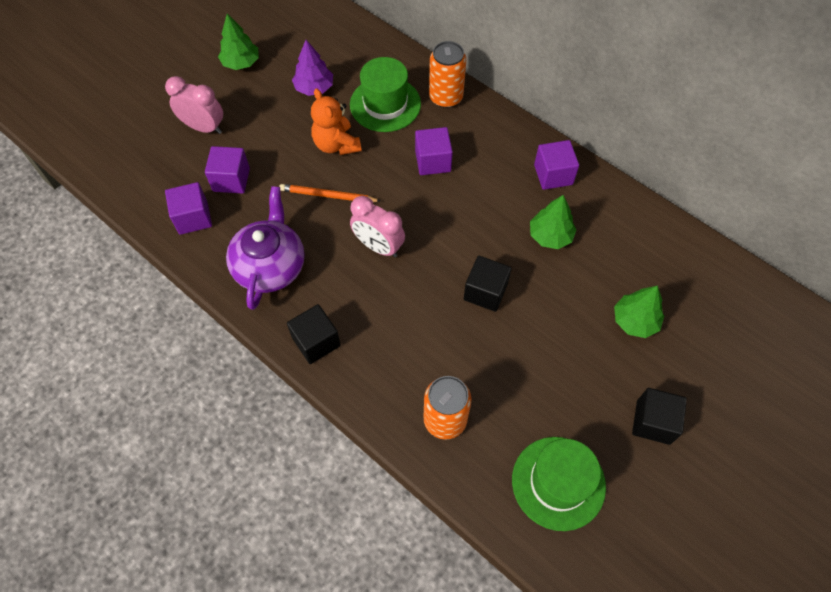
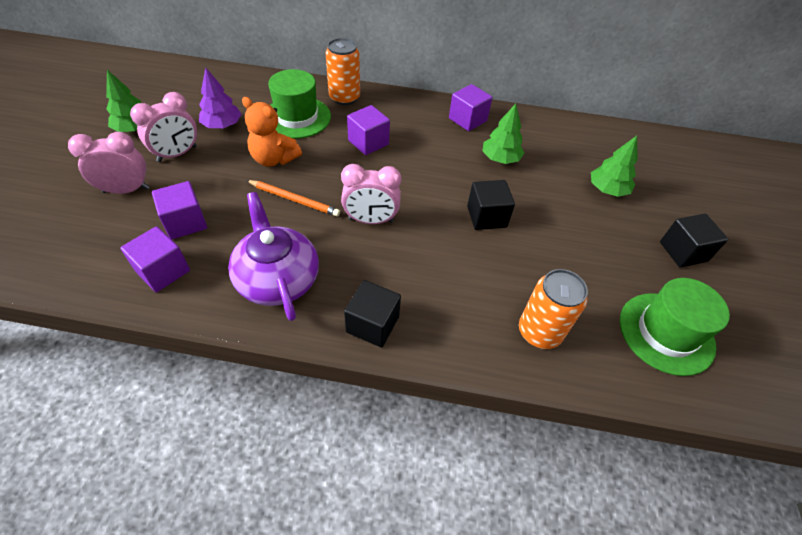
camera: 35 degrees left, 10 degrees down
orange pencil [279,184,381,202] -> orange pencil turned 135 degrees counterclockwise [246,180,340,217]
none -> pink clock [130,92,197,162]

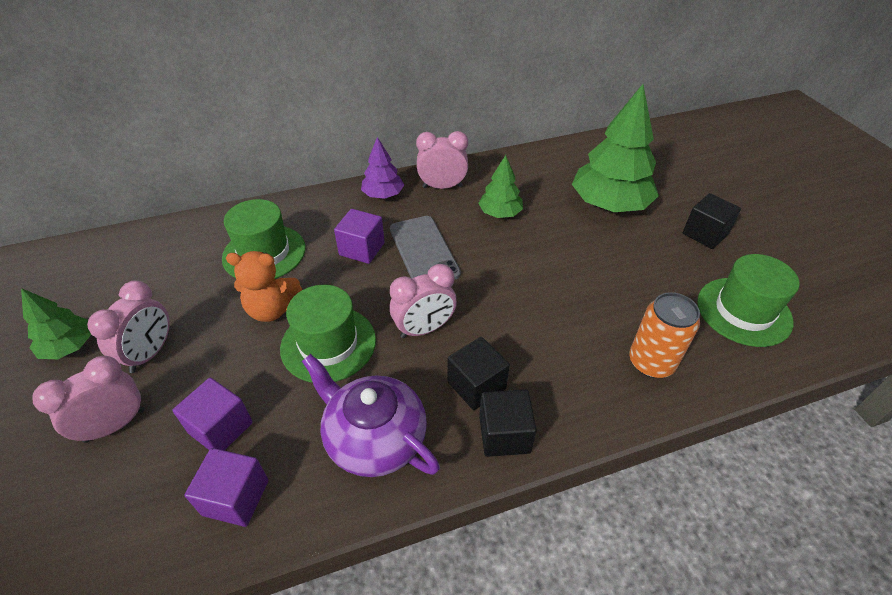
camera: 25 degrees left, 5 degrees down
purple tree [199,67,241,128] -> purple tree moved to [361,137,404,199]
orange pencil [246,180,340,217] -> green hat [280,285,376,383]
orange can [325,38,360,105] -> none
purple cube [449,84,493,131] -> pink clock [416,131,468,189]
black cube [467,180,515,230] -> black cube moved to [447,337,510,410]
green tree [591,136,638,197] -> green tree [572,84,659,212], size x1.88
none -> grey phone [390,216,461,280]

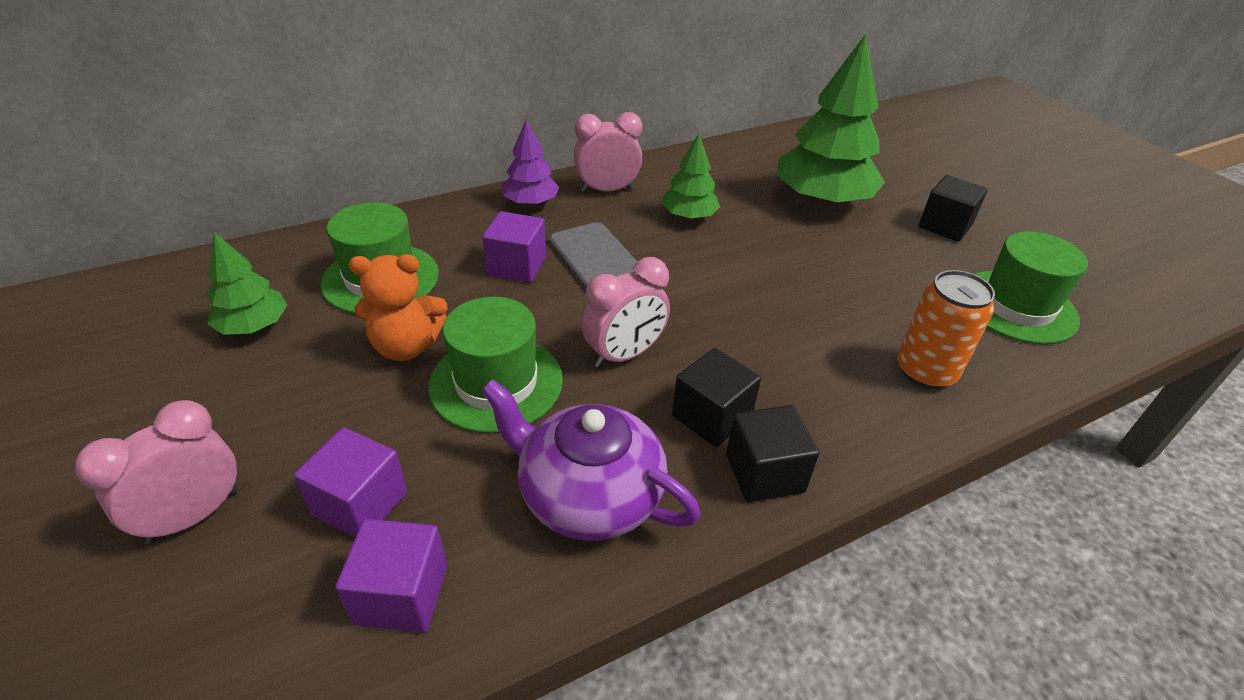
camera: 10 degrees left, 5 degrees down
green tree [21,288,91,359] -> green tree moved to [207,232,287,335]
pink clock [87,280,170,373] -> none

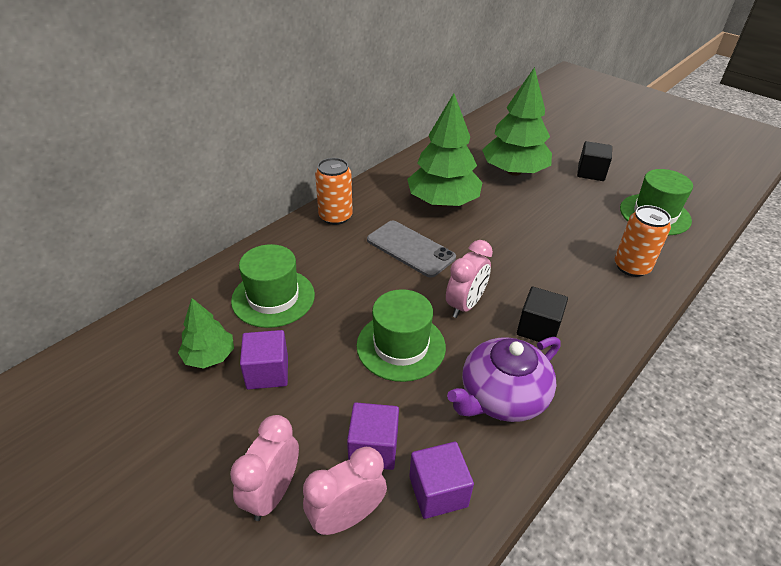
camera: 20 degrees left, 0 degrees up
orange teddy bear [349,254,447,361] -> none
purple teapot [481,379,701,541] -> purple teapot turned 45 degrees counterclockwise [447,337,561,422]
purple cube [482,211,546,283] -> purple cube moved to [240,330,288,390]
purple tree [502,120,560,206] -> orange can [315,158,353,225]
pink clock [574,112,642,193] -> pink clock moved to [303,447,387,535]
green tree [662,133,720,220] -> green tree [407,93,483,207], size x1.88
black cube [726,405,819,502] -> none

